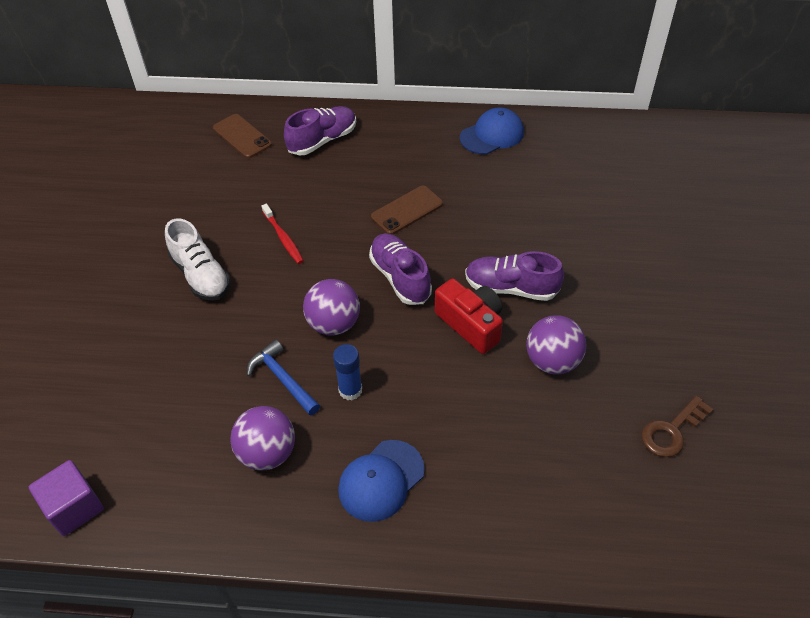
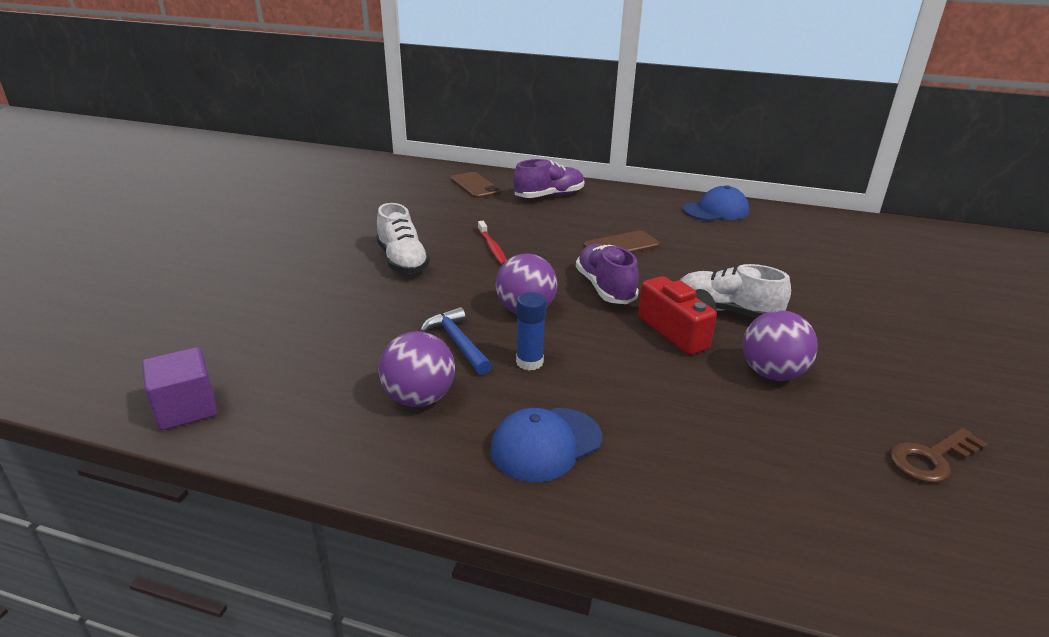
camera: 10 degrees right, 20 degrees down
purple shoe [465,251,564,301] -> white shoe [680,264,791,318]

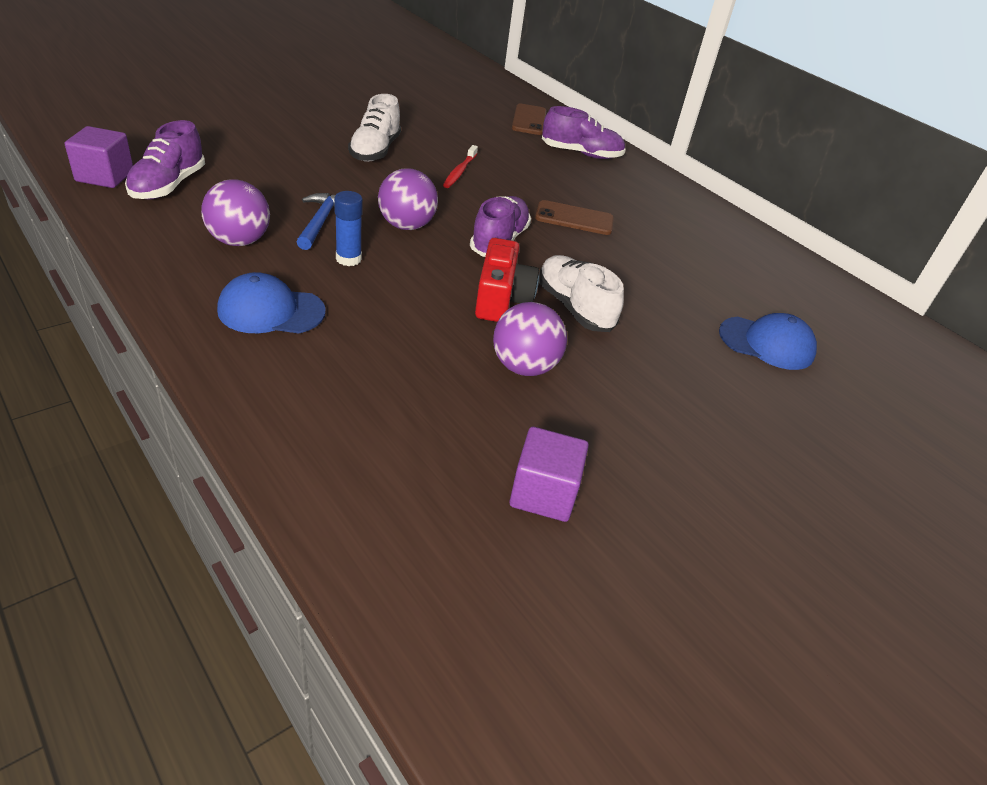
camera: 30 degrees right, 10 degrees up
blue cap [683,185,749,221] -> blue cap moved to [719,313,817,370]
brown key [890,428,988,483] -> purple cube [509,427,589,522]
none -> purple shoe [125,120,205,200]

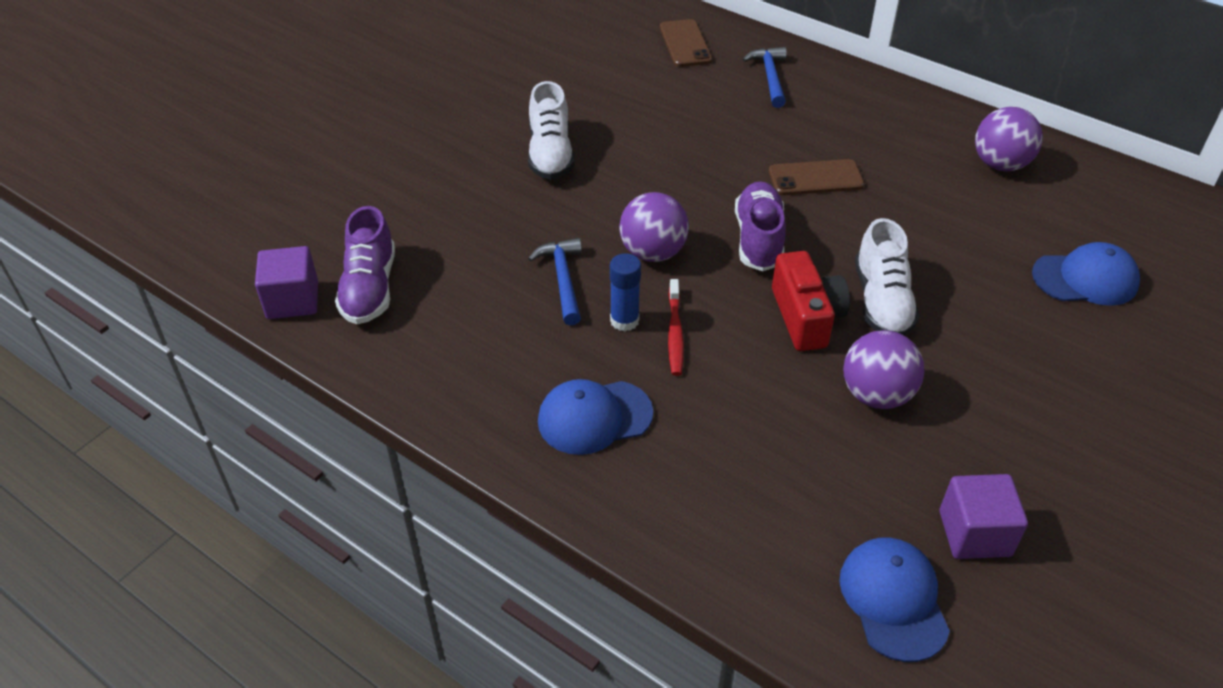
camera: 10 degrees left, 5 degrees up
purple ball [201,179,270,246] -> purple ball moved to [975,107,1043,171]
red toothbrush [443,145,478,188] -> red toothbrush moved to [668,279,684,376]
white shoe [539,255,624,332] -> white shoe turned 135 degrees counterclockwise [855,218,920,336]
purple shoe [542,106,626,159] -> blue hammer [742,47,787,108]
none -> blue cap [839,537,950,662]

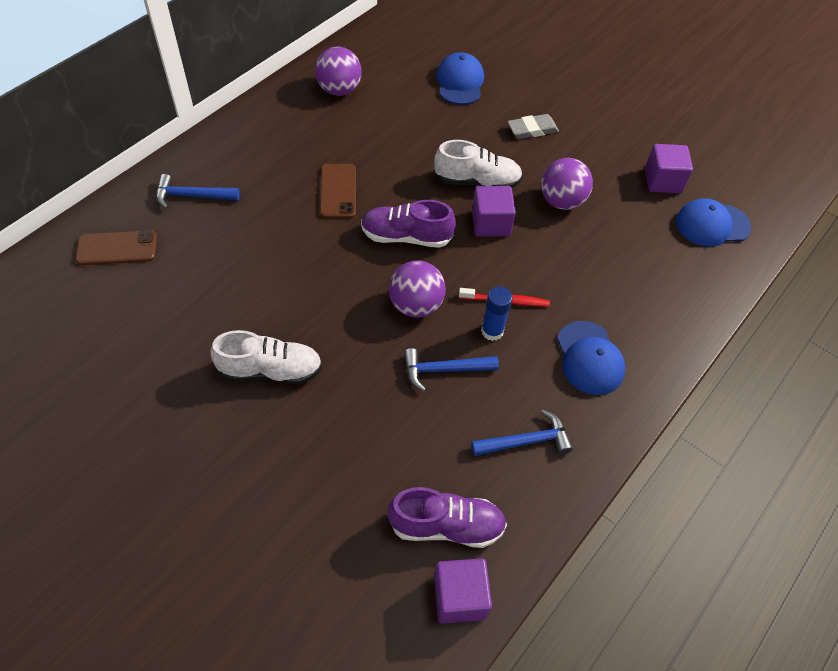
camera: 90 degrees left, 10 degrees up
red camera [772,251,850,351] -> purple cube [472,186,516,237]
none -> blue hammer [471,410,573,456]
none -> grey eraser [507,114,559,139]

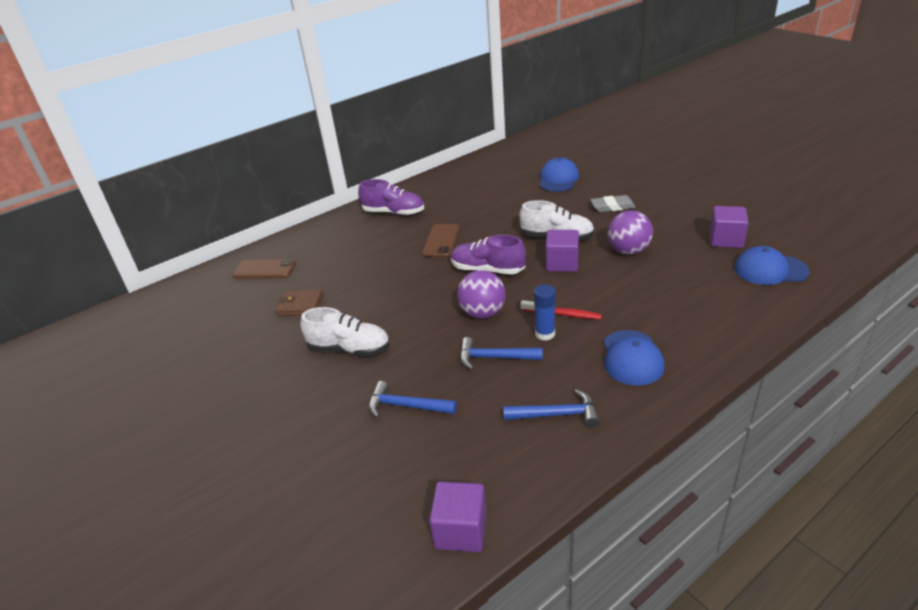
camera: 20 degrees right, 20 degrees down
blue hammer [156,174,240,209] -> blue hammer moved to [369,381,457,418]
purple ball [315,47,362,96] -> none
purple shoe [388,487,507,548] -> purple shoe moved to [358,179,424,215]
none -> brown wallet [276,290,323,316]

